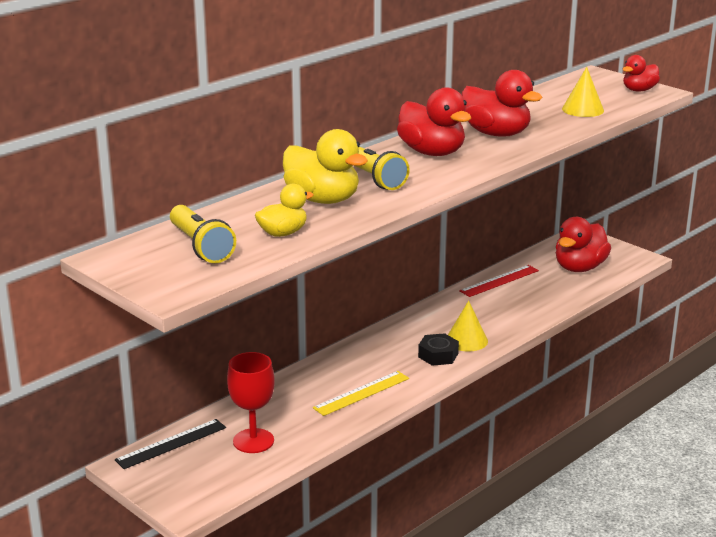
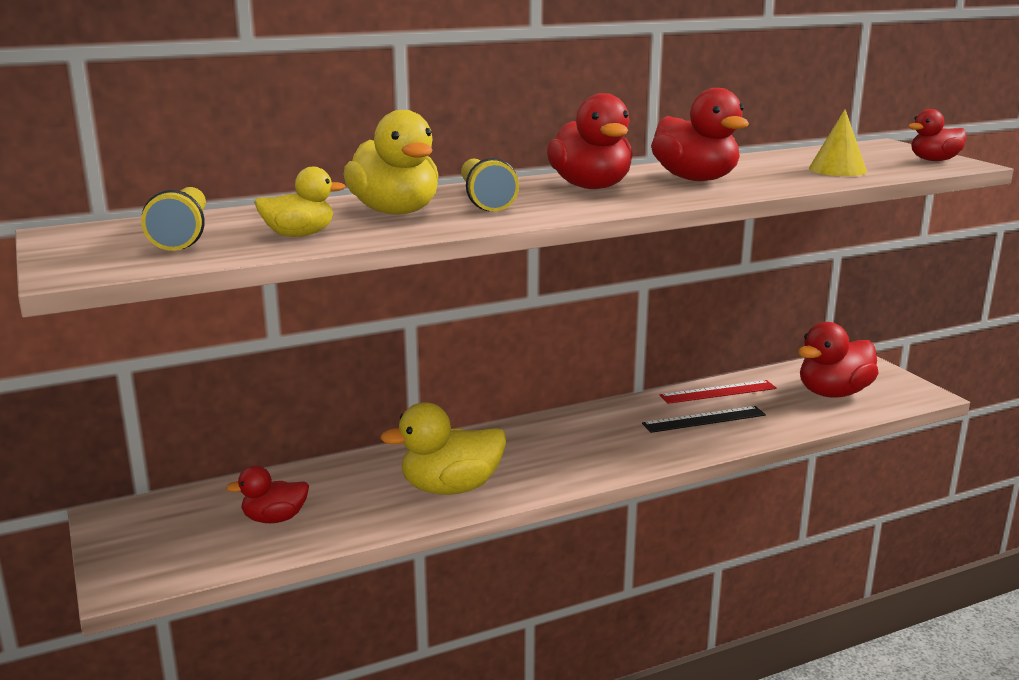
camera: 20 degrees right, 5 degrees down
black ruler [115,419,226,469] -> black ruler moved to [642,406,766,433]
red goblet [227,352,275,453] -> red duck [226,465,309,523]
yellow ruler [313,371,409,416] -> yellow duck [380,402,506,495]
black nut [418,333,459,366] -> none
yellow cone [448,301,488,352] -> none

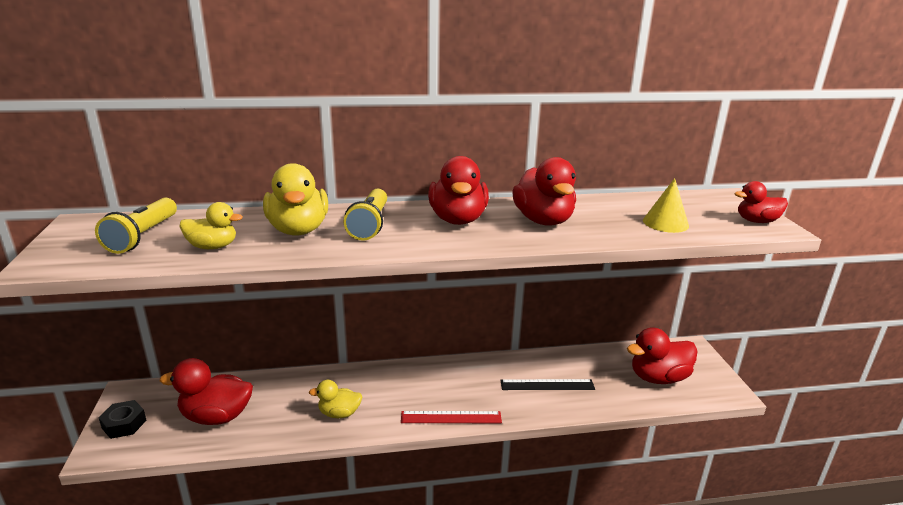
camera: 15 degrees right, 5 degrees up
red duck [226,465,309,523] -> red duck [160,358,253,425], size x1.67
yellow duck [380,402,506,495] -> yellow duck [309,380,362,418], size x0.60
red ruler [659,380,777,404] -> red ruler moved to [401,411,502,423]
none -> black nut [98,400,147,439]

